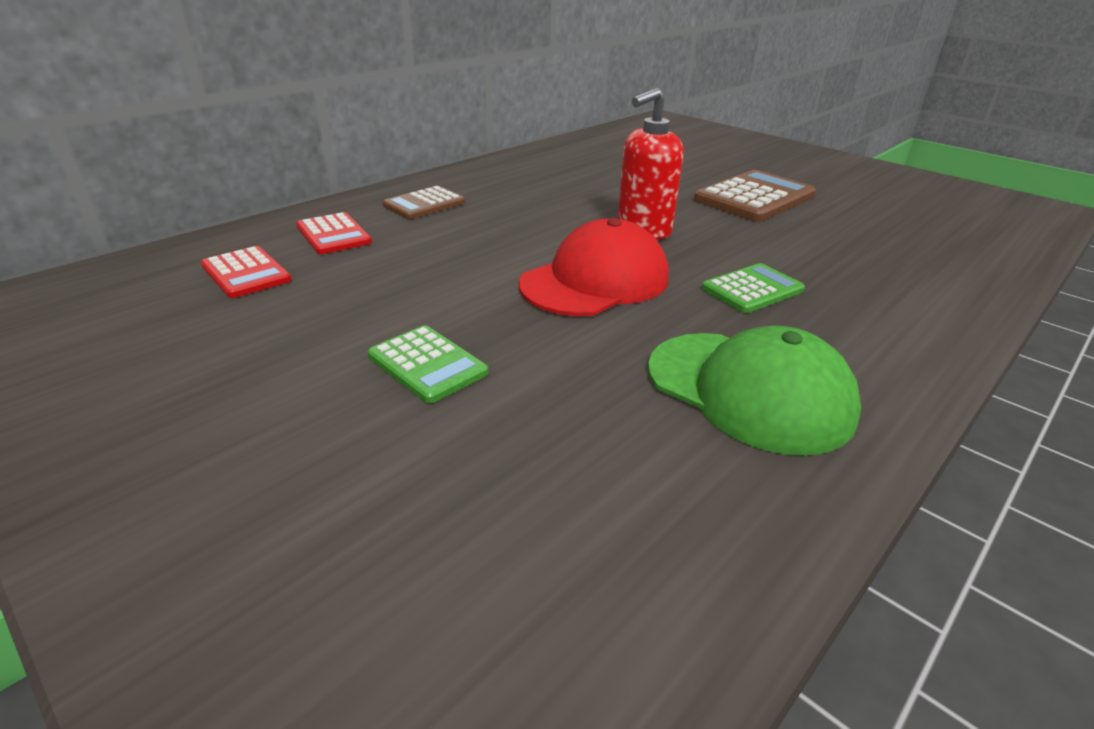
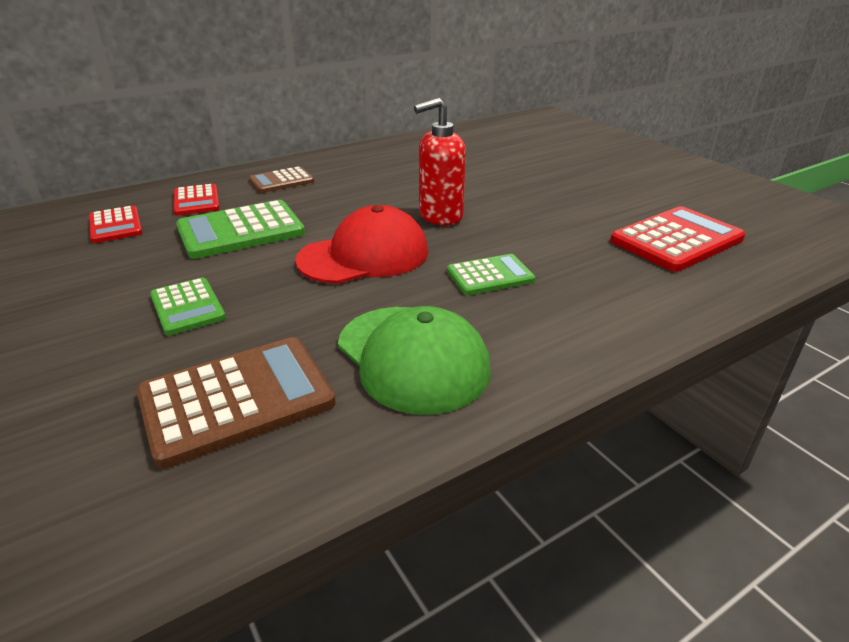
camera: 15 degrees right, 0 degrees up
brown calculator [694,170,816,222] -> brown calculator moved to [136,337,336,469]
none -> green calculator [176,200,305,259]
none -> red calculator [610,206,745,272]

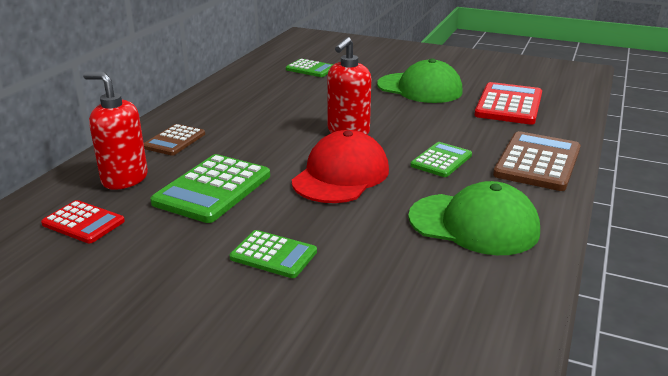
camera: 35 degrees left, 5 degrees down
brown calculator [136,337,336,469] -> brown calculator moved to [493,131,581,191]
red calculator [173,184,220,216] -> red soap dispenser [83,72,148,190]
none -> green calculator [286,59,334,77]
none -> green cap [377,59,463,103]

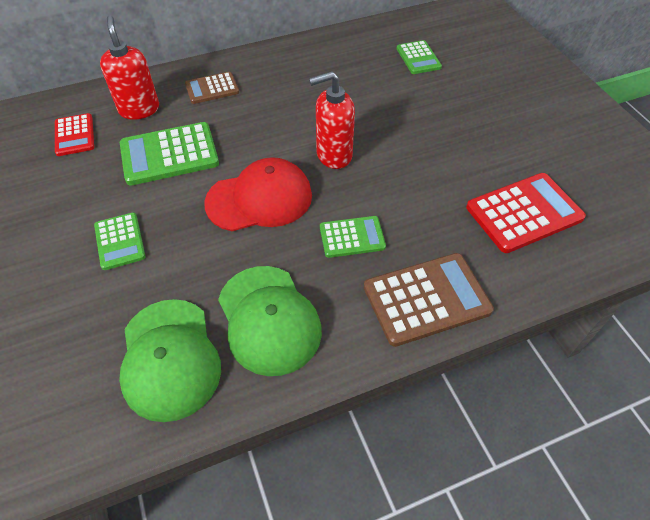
camera: 45 degrees right, 25 degrees up
green cap [377,59,463,103] -> green cap moved to [119,299,221,422]

